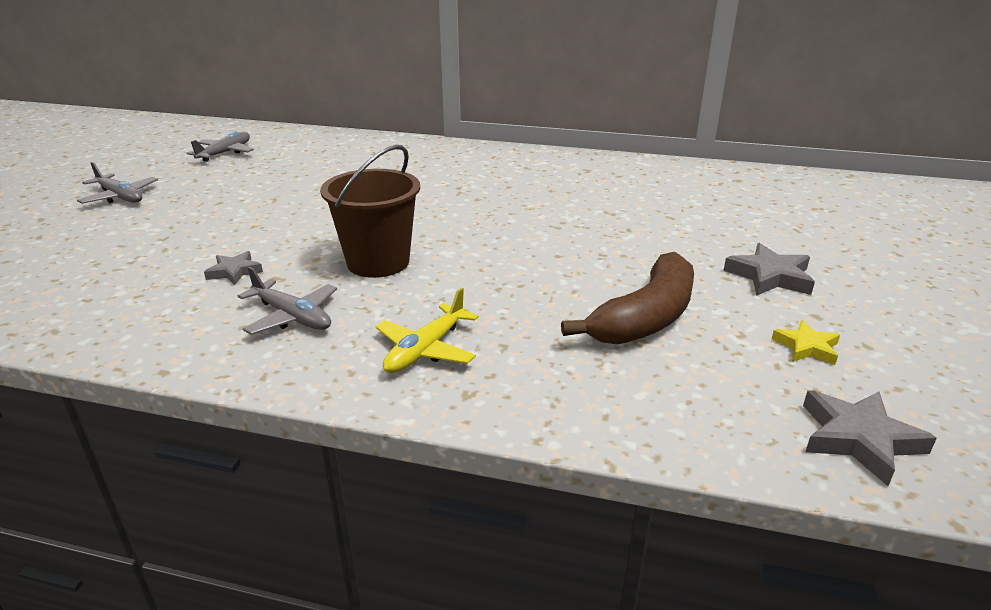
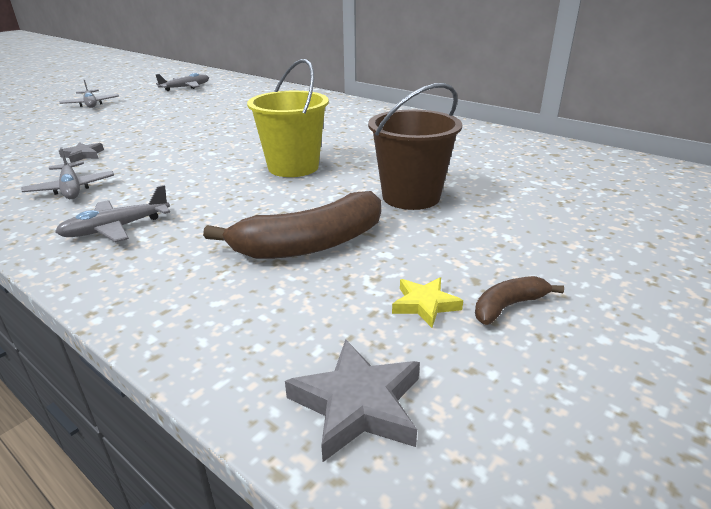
camera: 25 degrees right, 0 degrees up
brown bucket [320,145,420,278] -> brown bucket moved to [368,83,462,210]
yellow plane [375,288,479,373] -> grey plane [55,185,170,243]
grey star [723,243,815,296] -> none
none -> yellow bucket [247,59,329,177]
none -> brown banana [475,276,564,325]

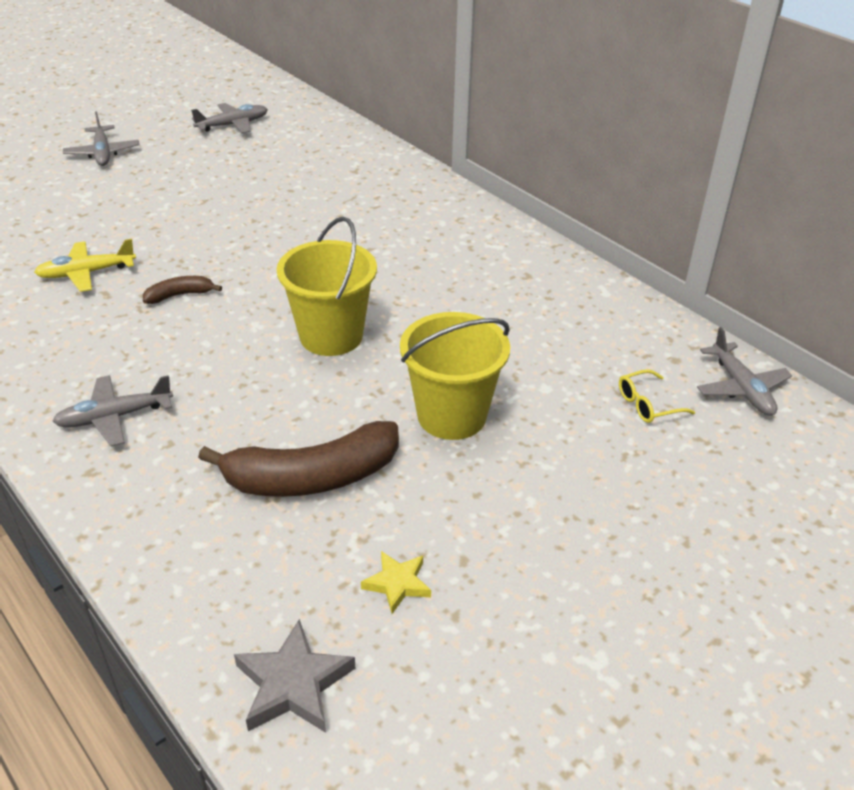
camera: 10 degrees right, 10 degrees up
grey plane [21,147,114,199] -> grey plane moved to [697,327,792,416]
grey star [59,142,104,163] -> yellow plane [34,239,136,292]
brown bucket [368,83,462,210] -> yellow bucket [400,312,510,440]
brown banana [475,276,564,325] -> brown banana moved to [143,276,222,304]
none -> yellow glasses [619,369,695,423]

